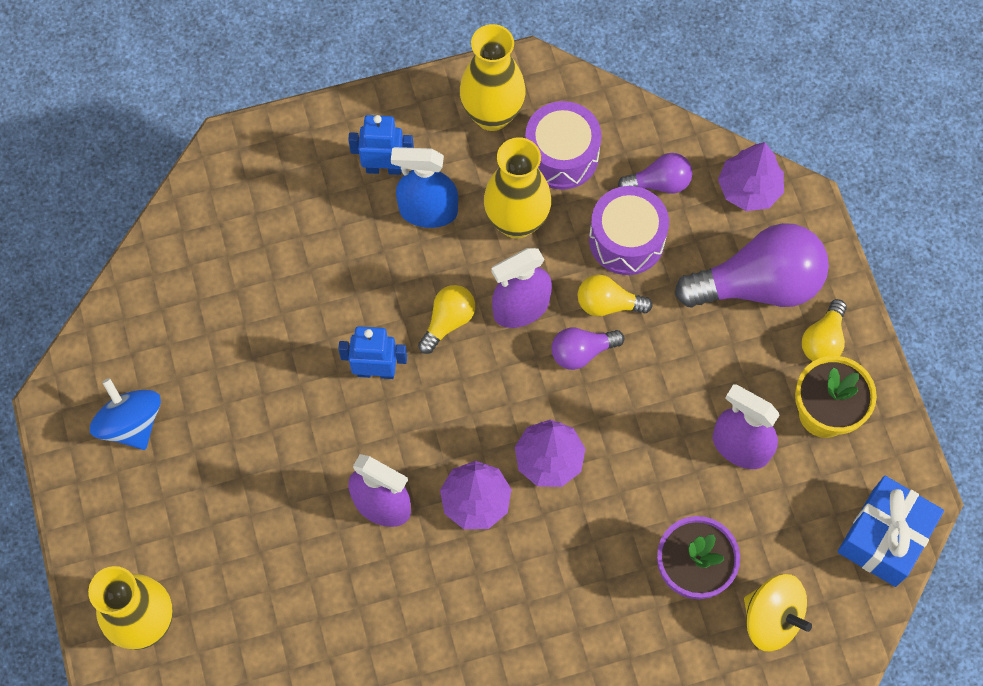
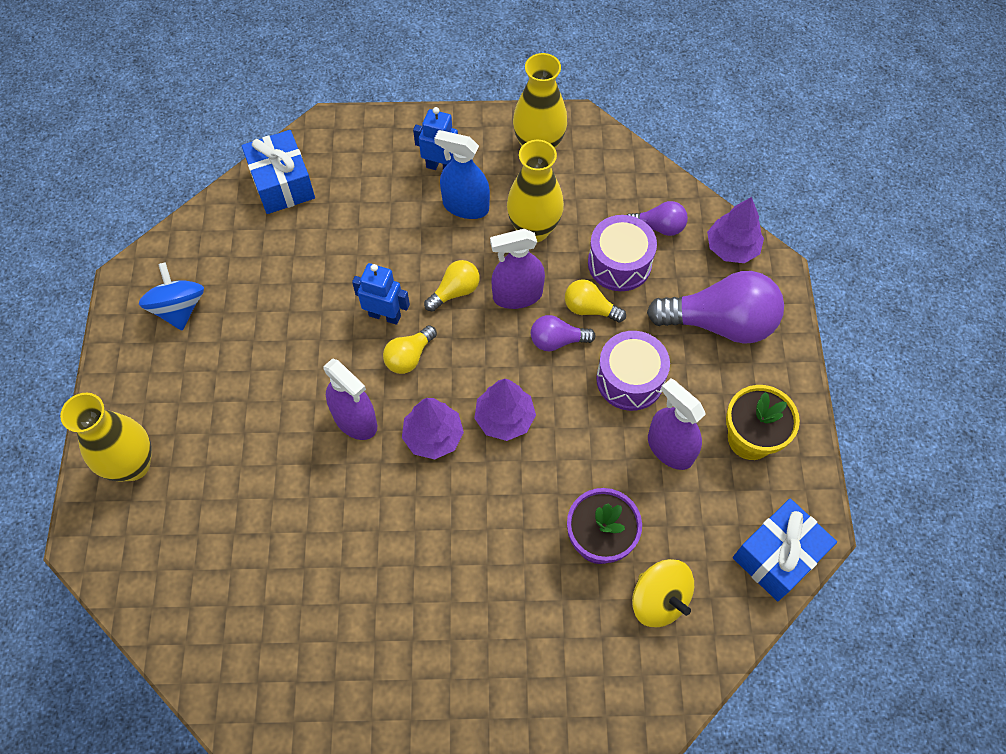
camera: 15 degrees right, 5 degrees down
purple drum [525,101,602,190] -> purple drum moved to [596,331,670,411]
yellow light bulb [802,299,847,361] -> yellow light bulb moved to [383,325,437,374]
none -> blue gift [241,130,315,214]

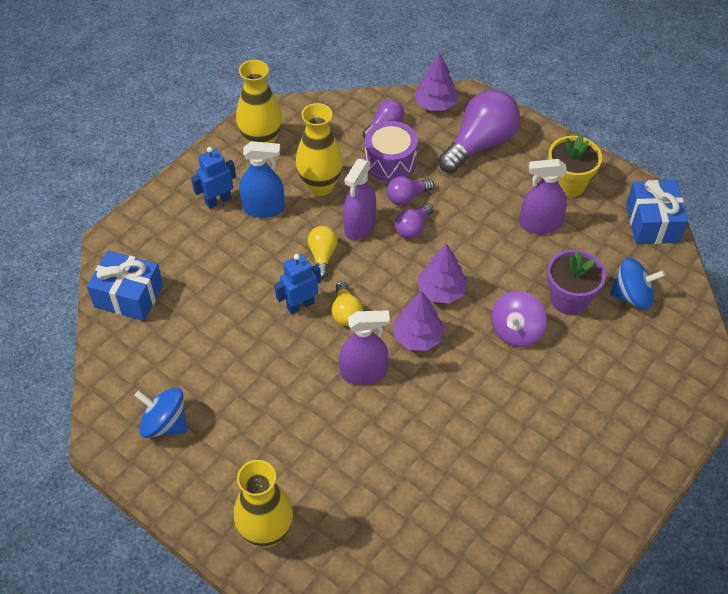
camera: 50 degrees left, 10 degrees down
blue spray bottle [434,130,490,219] -> blue spray bottle turned 150 degrees counterclockwise [239,141,285,218]
yellow light bulb [565,279,626,323] -> purple light bulb [387,176,434,205]
purple drum [596,331,670,411] -> none
yellow spinning top [632,559,694,627] -> blue spinning top [609,257,665,310]
none -> purple spinning top [491,291,547,347]

